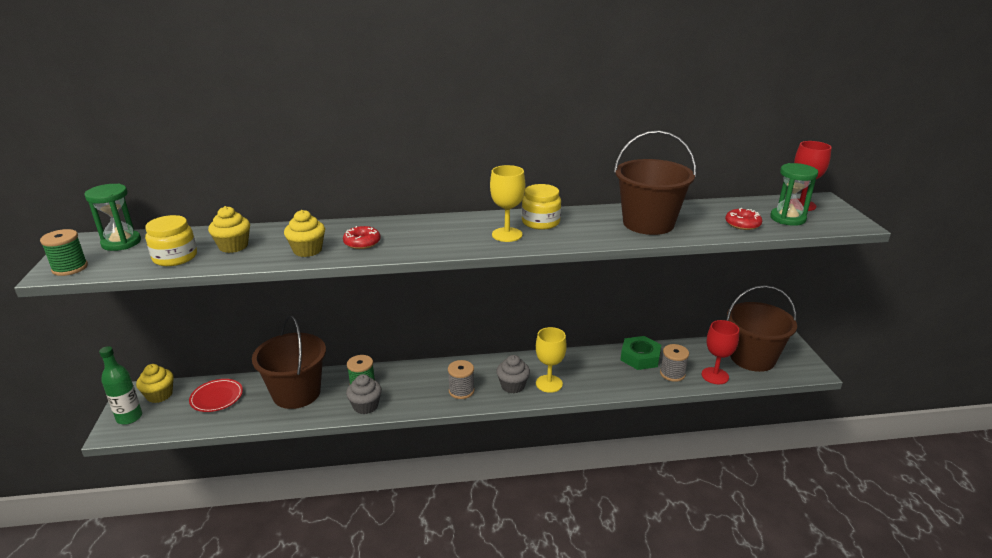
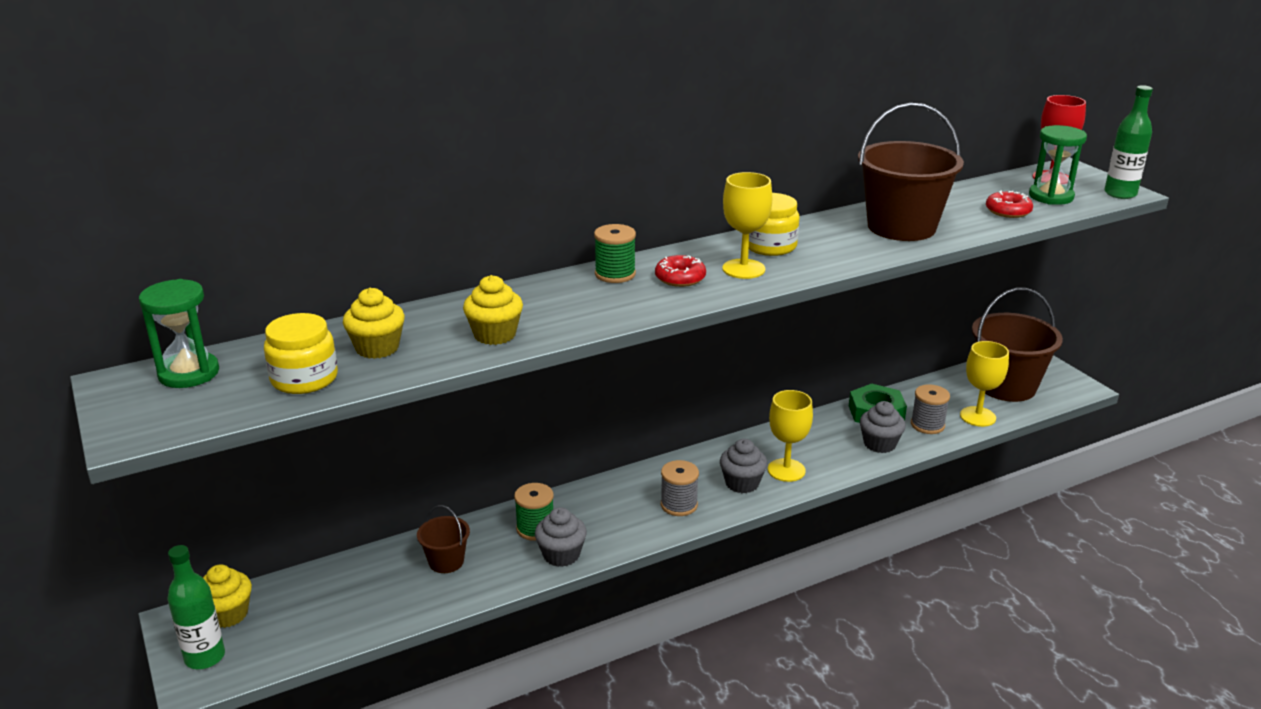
camera: 20 degrees left, 0 degrees up
green spool [40,229,88,276] -> green spool moved to [594,224,636,283]
red plate [189,379,243,412] -> none
brown bucket [252,316,326,409] -> brown bucket [417,505,470,573], size x0.49
red donut [343,226,381,249] -> red donut moved to [655,255,706,287]
red goblet [702,320,739,384] -> yellow goblet [960,341,1009,427]
none -> grey cupcake [860,401,906,453]
none -> green bottle [1104,85,1153,199]

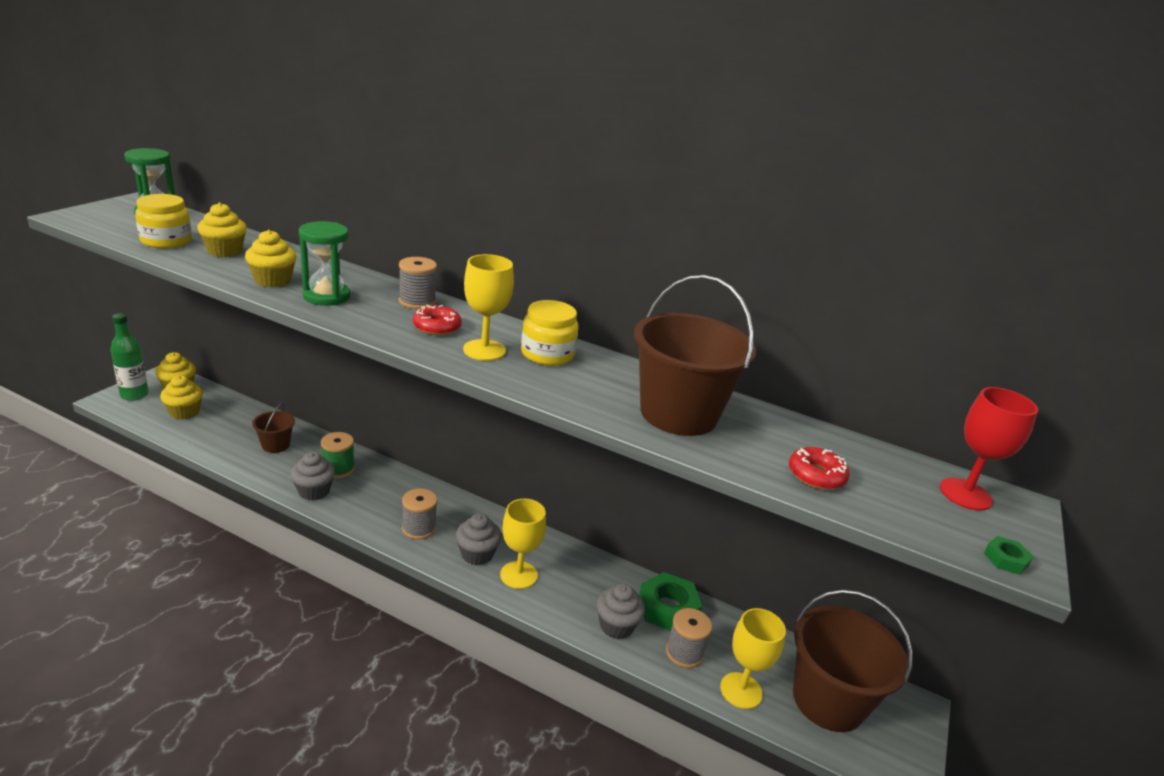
camera: 50 degrees right, 0 degrees up
green spool [594,224,636,283] -> grey spool [399,257,437,309]
green hourglass [1029,125,1087,205] -> green hourglass moved to [299,221,351,306]
green bottle [1104,85,1153,199] -> green nut [984,536,1033,575]
none -> yellow cupcake [160,375,203,420]

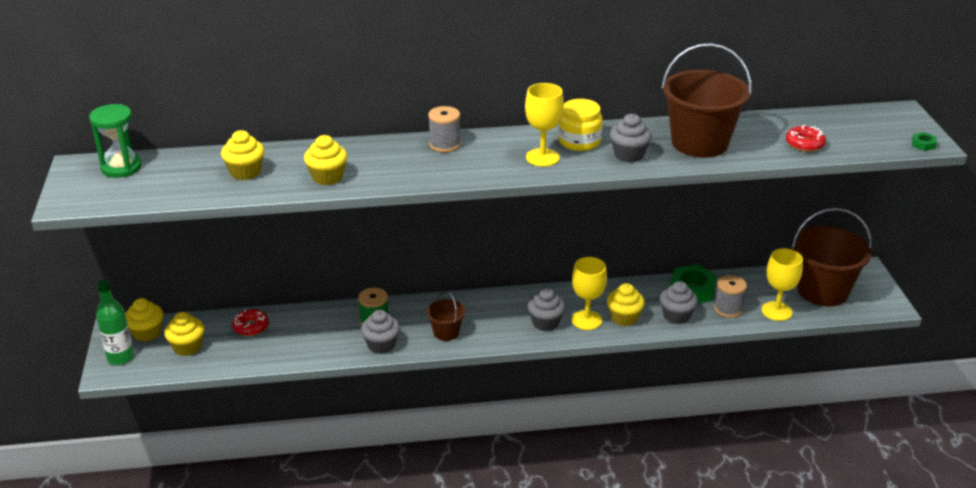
camera: 30 degrees left, 5 degrees up
yellow jar [135,194,192,249] -> none
brown bucket [252,403,295,453] -> brown bucket moved to [427,291,465,341]
green hourglass [299,221,351,306] -> none
grey spool [402,488,437,540] -> none
red donut [413,305,462,335] -> red donut moved to [232,309,269,336]
red goblet [940,387,1038,511] -> none
none -> yellow cupcake [607,283,645,326]
none -> grey cupcake [610,114,652,162]

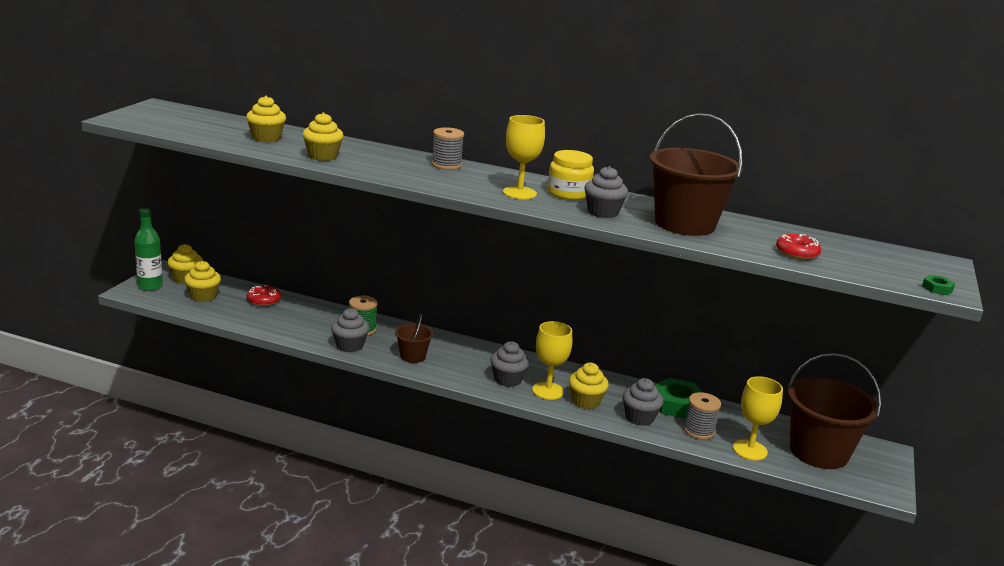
camera: 25 degrees right, 10 degrees down
green hourglass [89,104,142,178] -> none

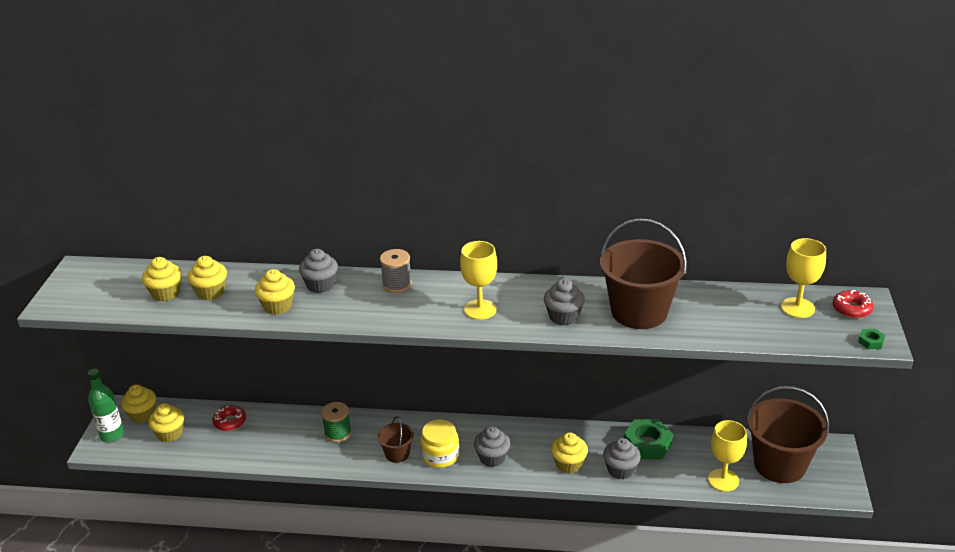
camera: 10 degrees left, 10 degrees up
grey cupcake [331,308,369,352] -> grey cupcake moved to [299,249,338,293]
yellow goblet [532,321,572,400] -> yellow goblet moved to [781,238,826,318]
yellow jar [547,150,594,200] -> yellow jar moved to [420,419,459,468]
grey spool [683,392,721,440] -> none
red donut [776,234,821,260] -> red donut moved to [833,290,874,318]
none -> yellow cupcake [142,257,182,302]

